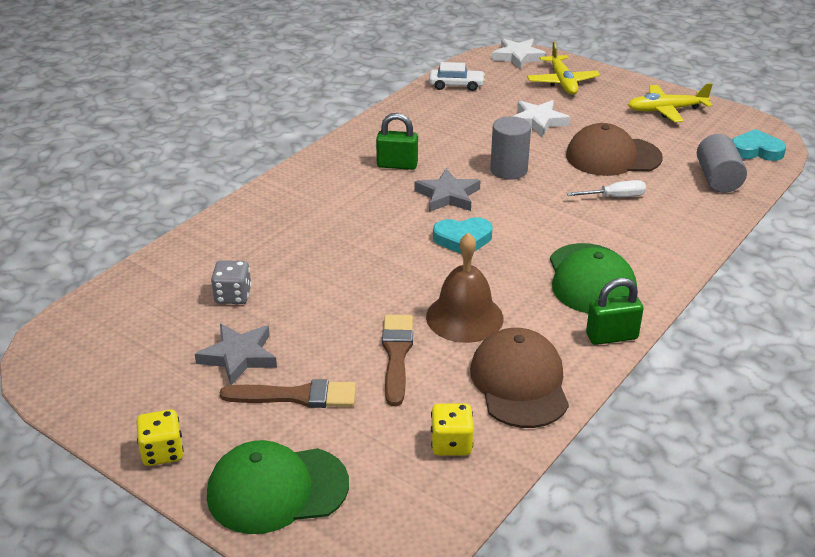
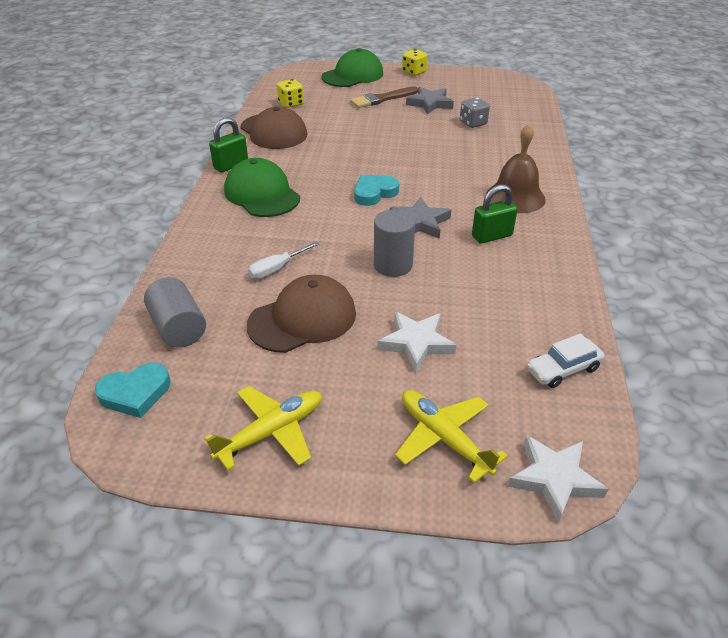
camera: 150 degrees right, 5 degrees up
brown brush [382,315,413,406] -> none
brown bell [426,233,503,343] -> brown bell moved to [486,124,545,213]

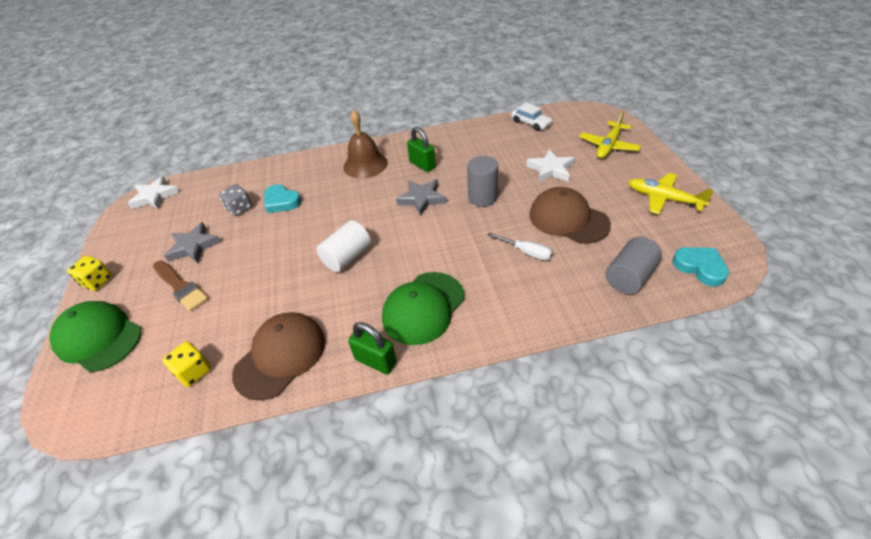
camera: 105 degrees left, 5 degrees up
turquoise heart [354,175,399,206] -> turquoise heart moved to [264,184,302,213]
white star [508,435,608,523] -> white star moved to [128,176,179,209]
none -> white cylinder [316,220,371,272]

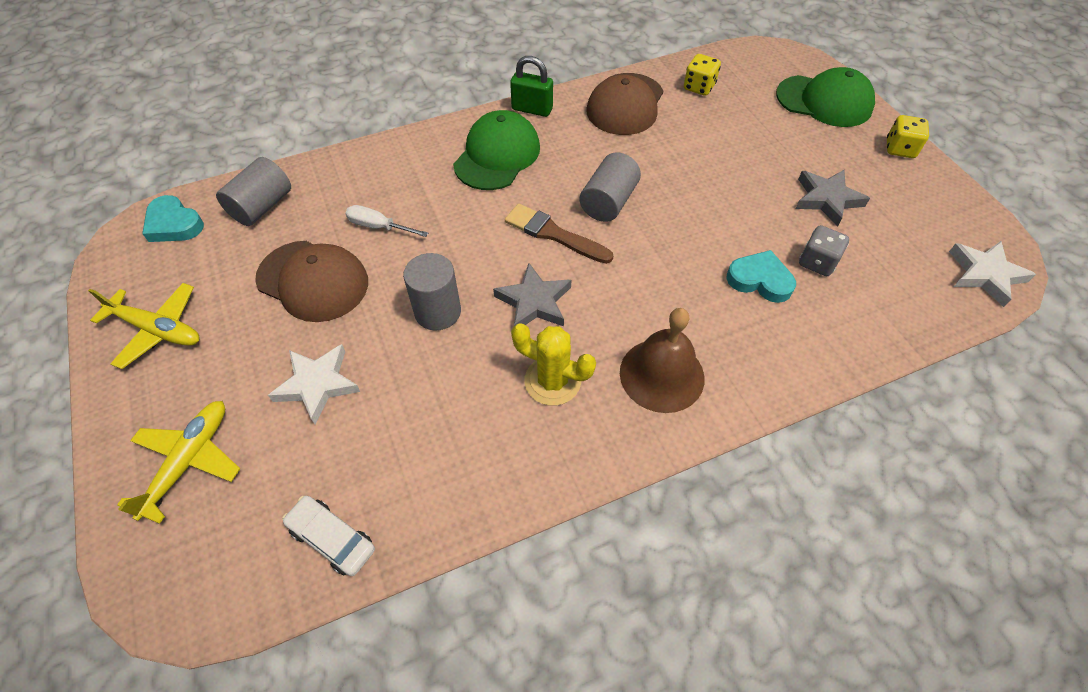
camera: 165 degrees right, 10 degrees up
brown brush [153,261,208,311] -> brown brush moved to [505,204,613,264]
white cylinder [316,220,371,272] -> grey cylinder [580,152,641,222]
green padlock [407,127,436,172] -> yellow cactus [511,323,596,406]

